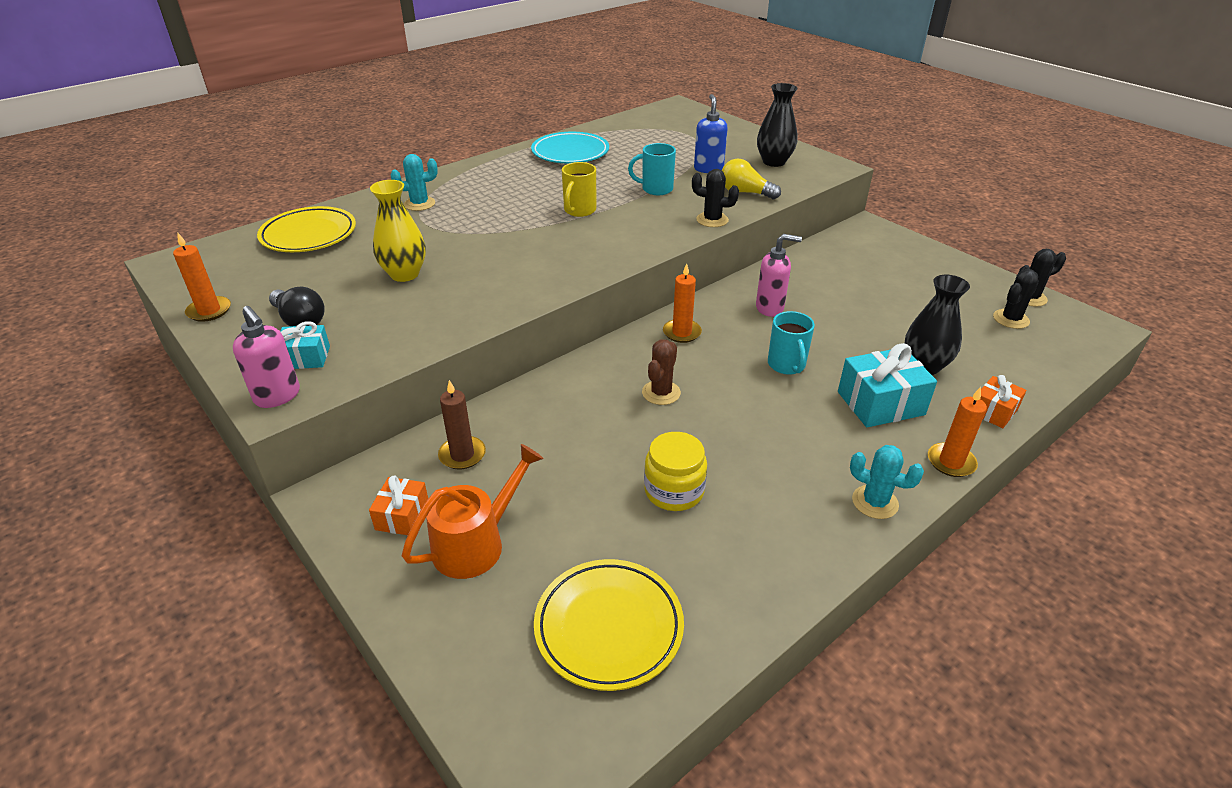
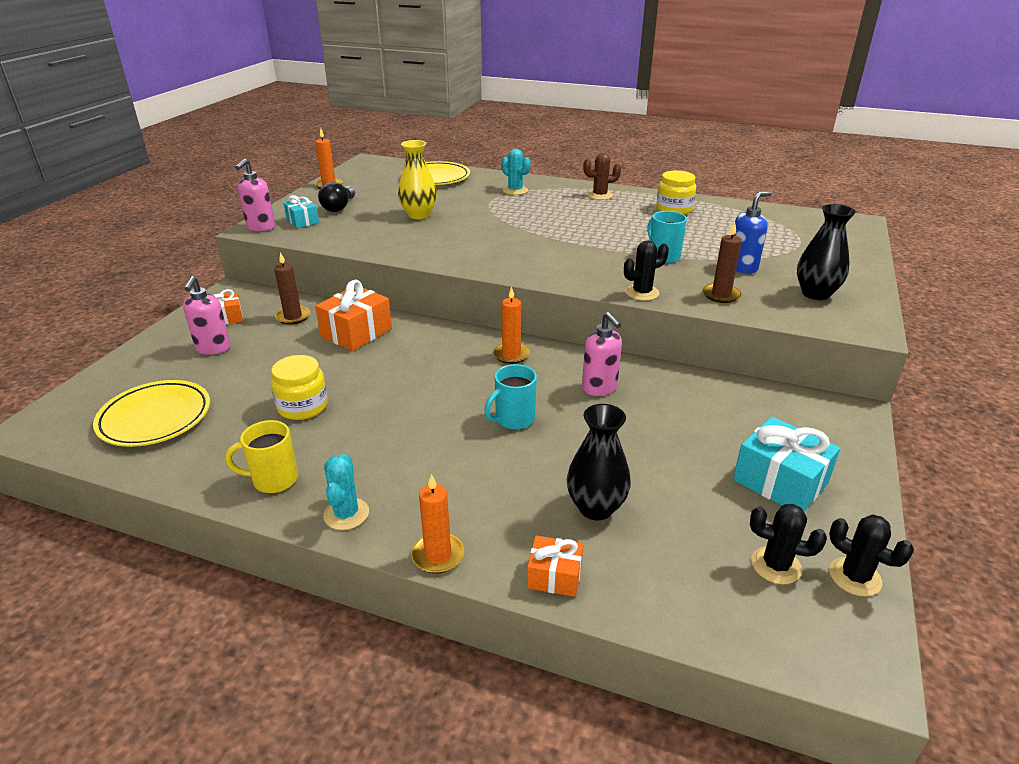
camera: 60 degrees right, 5 degrees down
orange watering can [402,444,544,579] -> pink soap dispenser [183,276,231,355]
turquoise plate [531,132,609,164] -> yellow jar [656,170,696,215]
yellow mug [562,162,596,217] -> yellow mug moved to [225,420,298,493]
brown cactus [642,340,681,405] -> brown cactus moved to [583,153,621,200]
black cactus [692,169,739,227] -> black cactus turned 75 degrees clockwise [624,240,669,301]
yellow light bulb [722,159,781,199] -> brown candle [703,223,742,303]
turquoise gift [838,343,937,427] -> turquoise gift moved to [733,416,840,511]
none -> orange gift [315,280,392,351]

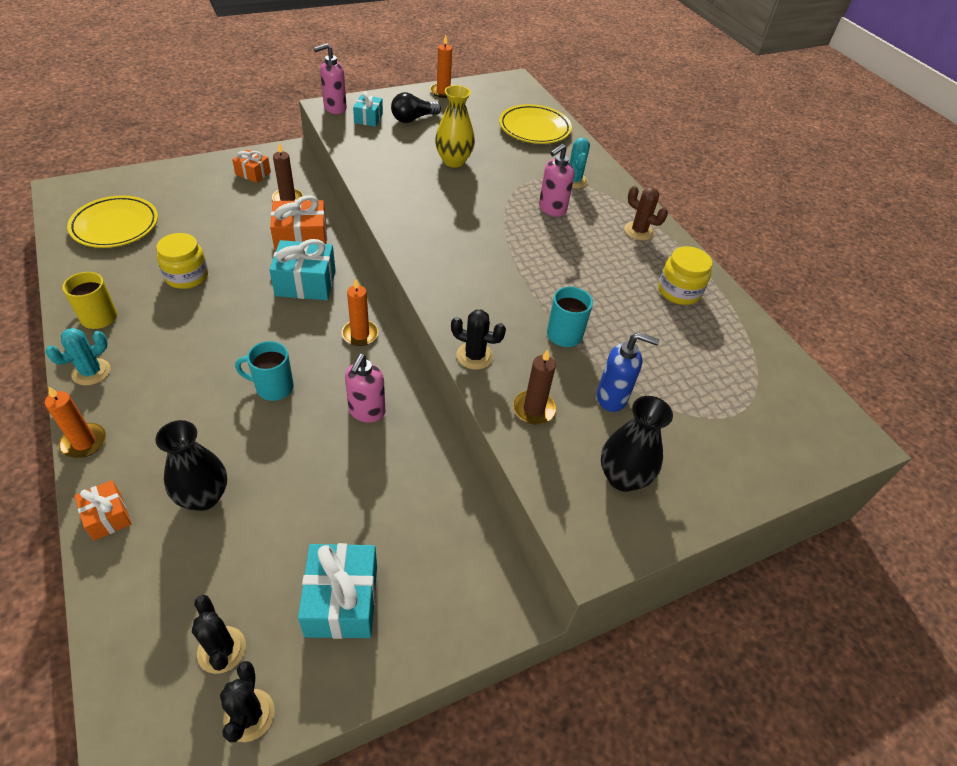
camera: 40 degrees right, 15 degrees up
pink soap dispenser [183,276,231,355] -> pink soap dispenser moved to [539,144,574,217]
none -> turquoise gift [269,239,336,300]

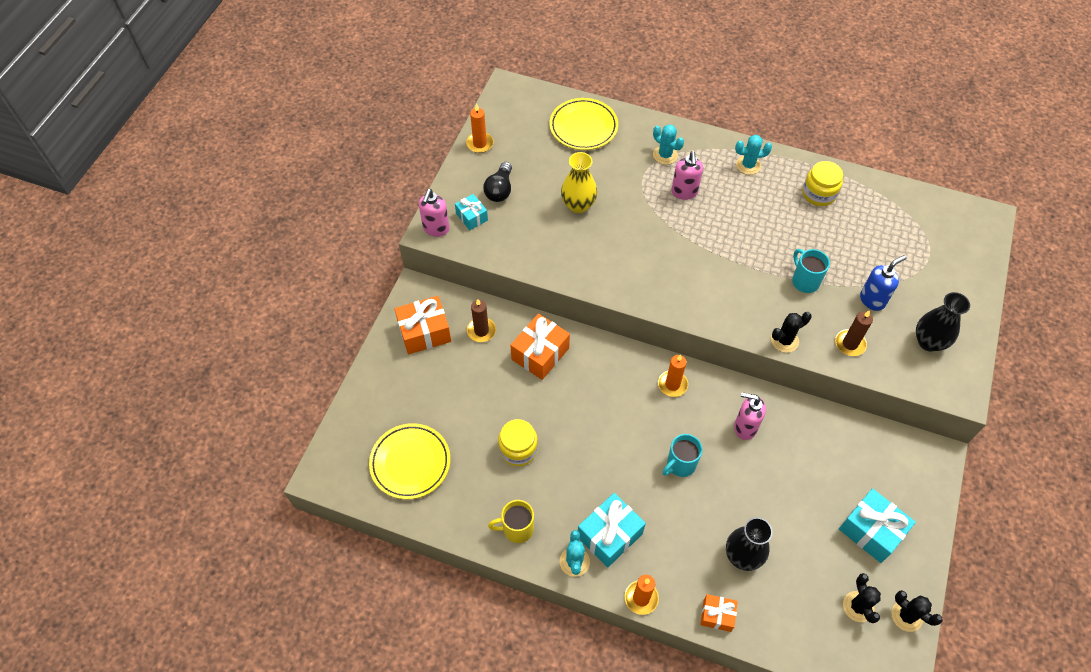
camera: 40 degrees left, 10 degrees up
black cactus [192,595,246,674] -> black cactus turned 60 degrees clockwise [843,573,881,623]
orange gift [232,150,271,183] -> orange gift [394,296,451,354], size x1.72
turquoise gift [269,239,336,300] -> turquoise gift moved to [578,493,646,567]
pink soap dispenser [345,354,385,423] -> pink soap dispenser turned 135 degrees clockwise [734,392,766,440]
brown cactus [624,186,668,241] -> turquoise cactus [735,135,772,175]

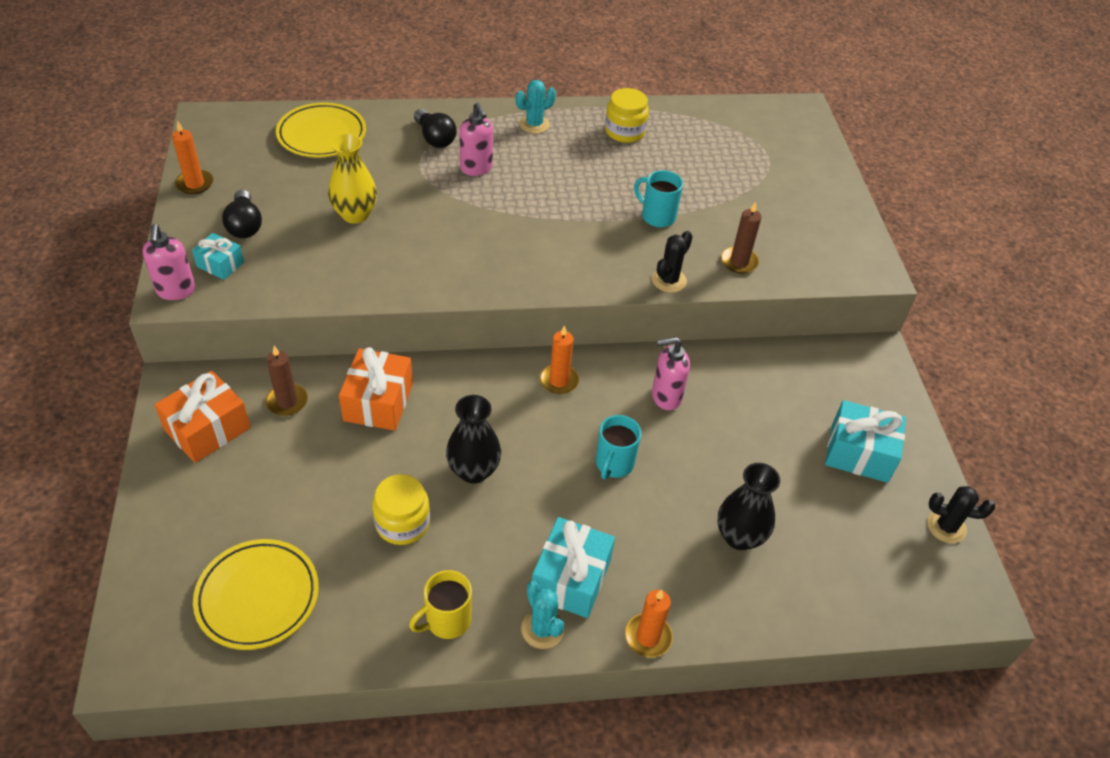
camera: 30 degrees left, 10 degrees down
turquoise cactus [653,124,684,165] -> black light bulb [414,109,457,148]
orange gift [700,594,738,632] -> none
black cactus [843,573,881,623] -> none
blue soap dispenser [860,255,907,311] -> none
black vase [916,292,970,352] -> black vase moved to [446,395,501,484]

